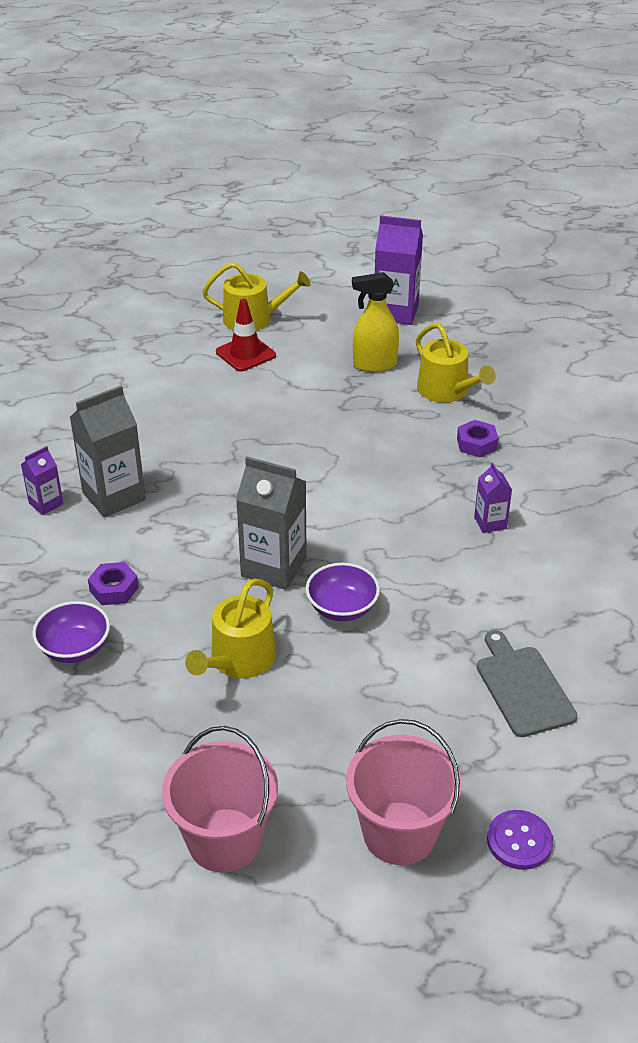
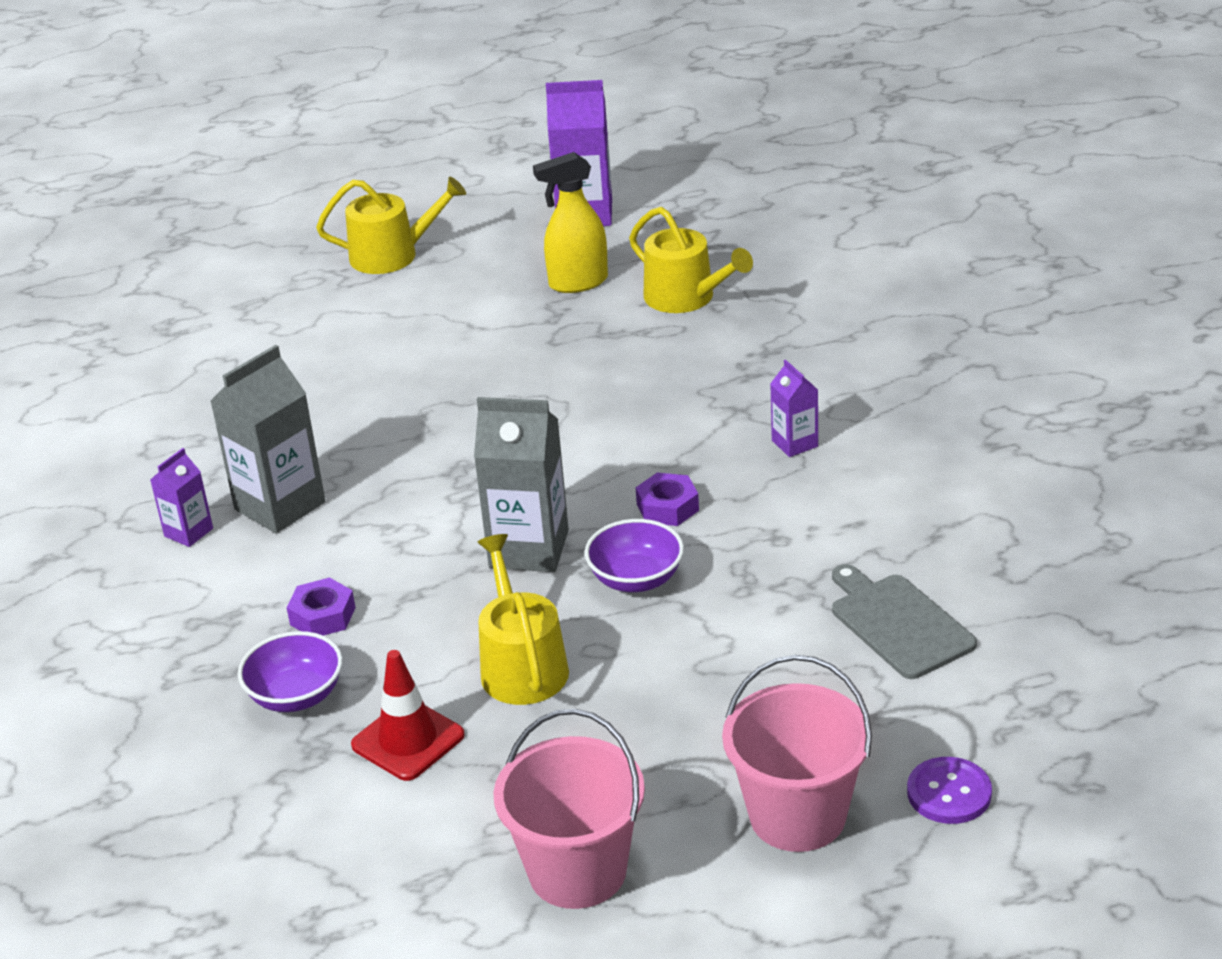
camera: 10 degrees left, 5 degrees down
yellow watering can [185,579,276,678] -> yellow watering can turned 150 degrees clockwise [478,534,569,705]
red traffic cone [216,299,276,372] -> red traffic cone moved to [351,650,465,781]
purple nut [457,420,498,457] -> purple nut moved to [636,473,699,526]

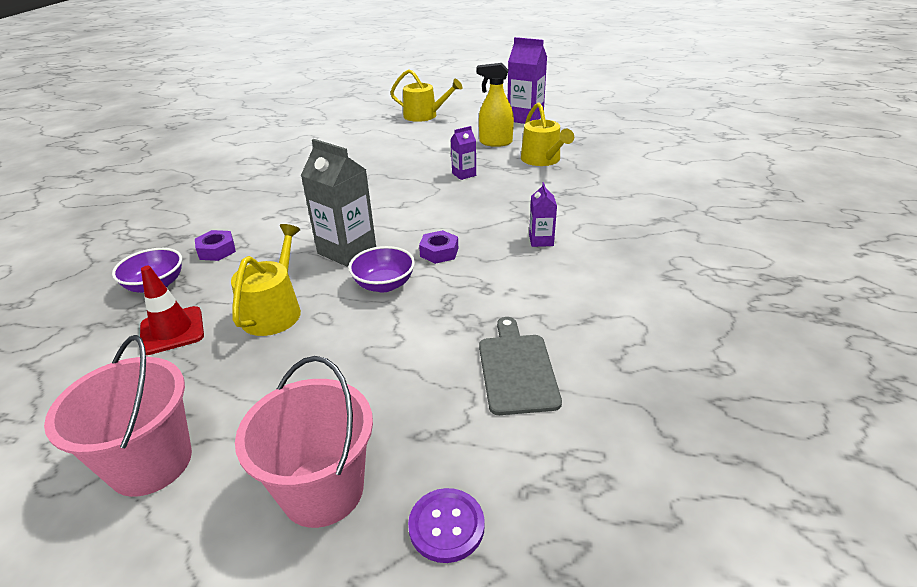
camera: 25 degrees right, 0 degrees up
purple carton [150,448,213,547] -> purple carton moved to [451,126,476,180]
grey carton [210,345,325,534] -> none

